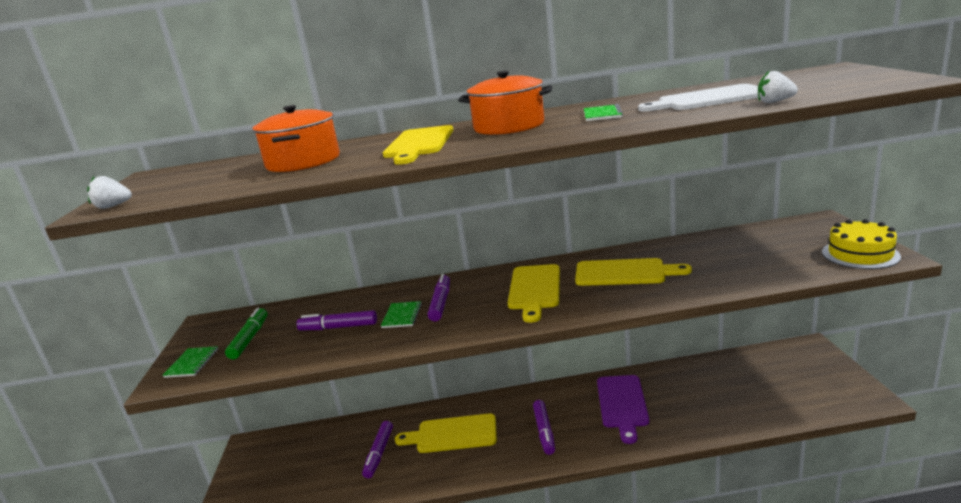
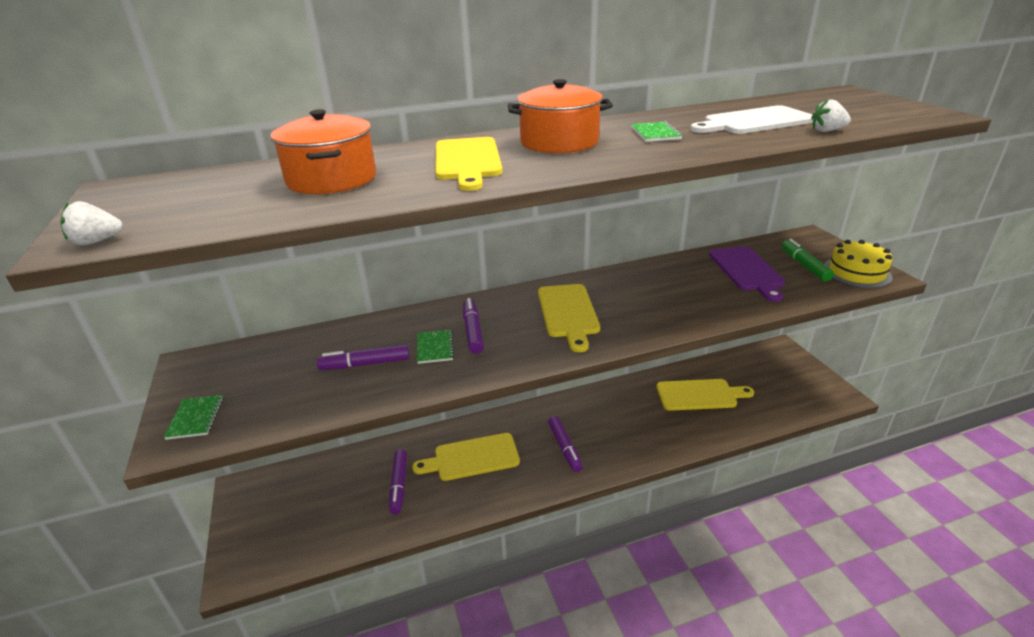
camera: 15 degrees left, 10 degrees up
green marker [225,307,268,359] -> green marker moved to [781,239,834,282]
yellow cutting board [575,258,692,286] -> yellow cutting board moved to [657,379,754,411]
purple cutting board [597,375,649,444] -> purple cutting board moved to [709,246,785,302]

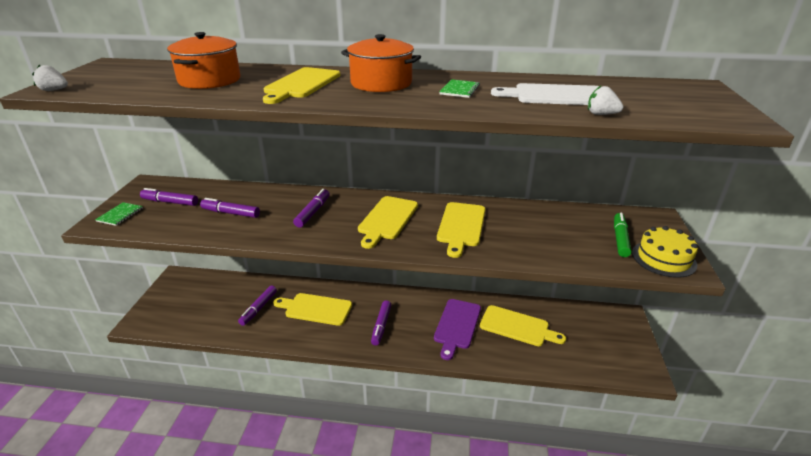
camera: 25 degrees right, 0 degrees up
green notebook [417,330,454,364] -> none
purple cutting board [709,246,785,302] -> purple cutting board moved to [434,299,481,360]
none -> purple marker [140,188,198,206]
none -> yellow cutting board [437,202,485,258]

